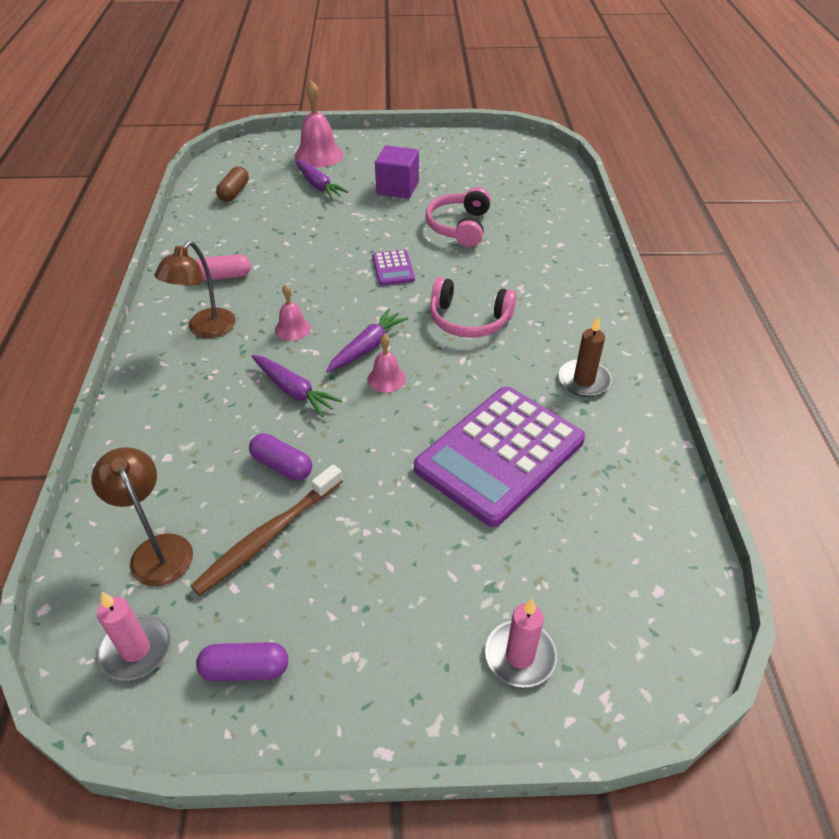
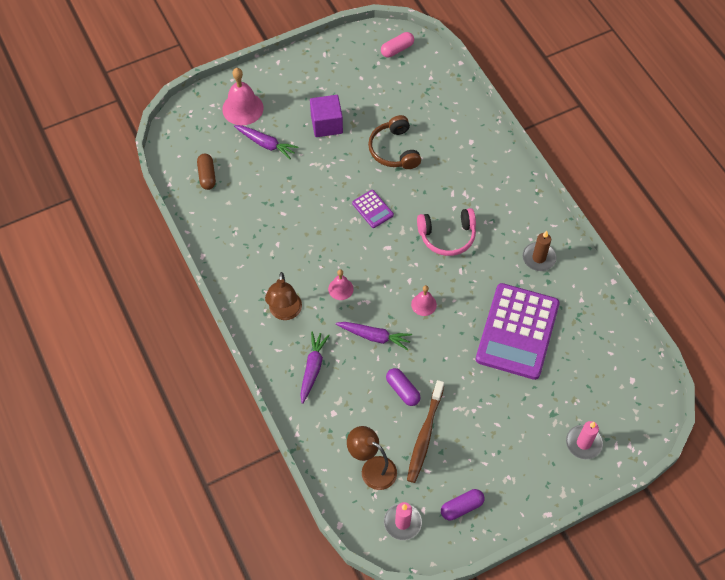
camera: 25 degrees left, 15 degrees up
pink capsule [197,254,251,281] -> pink capsule moved to [381,32,414,57]
purple capsule [249,433,312,481] -> purple capsule turned 45 degrees clockwise [386,368,420,406]
purple carrot [326,308,409,373] -> purple carrot moved to [300,331,330,404]
pink headphones [425,187,491,247] -> brown headphones [368,115,421,169]

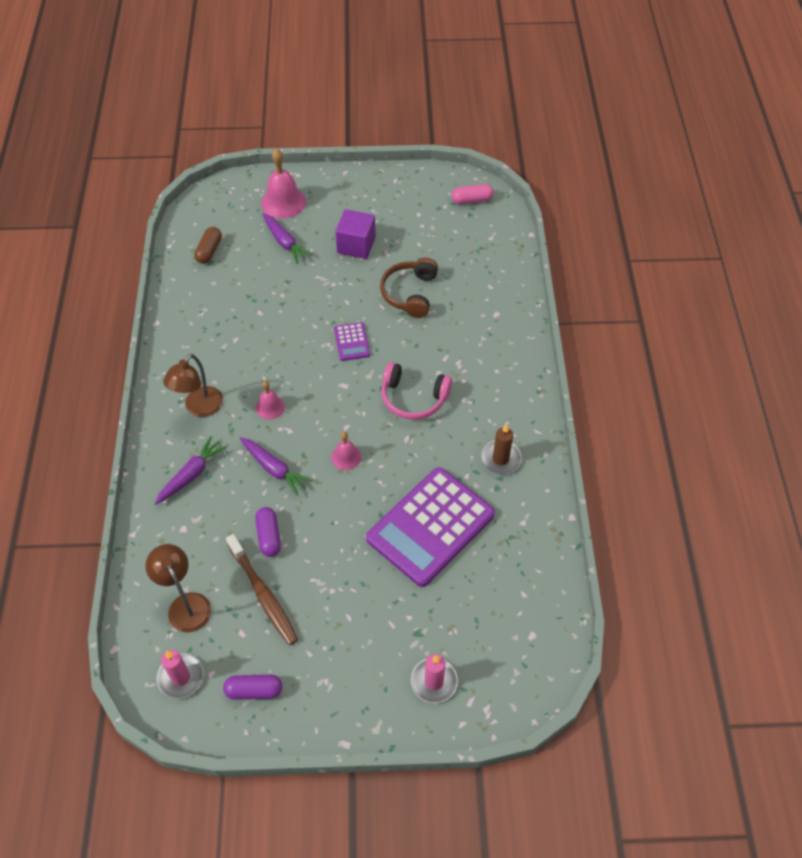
camera: 25 degrees right, 5 degrees down
brown toothbrush [407,380,444,483] -> brown toothbrush turned 75 degrees counterclockwise [226,534,298,645]

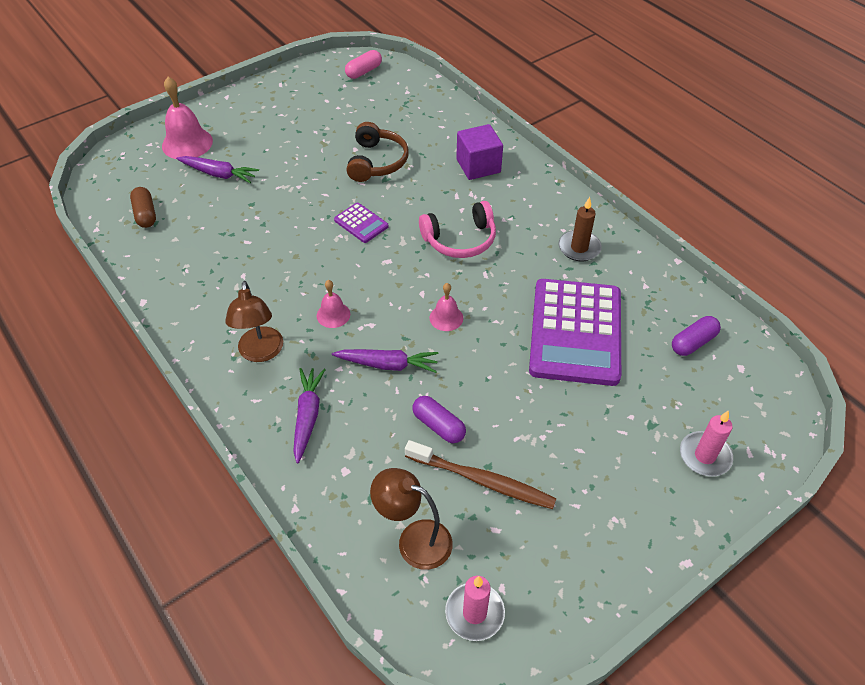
camera: 35 degrees left, 5 degrees down
purple capsule [223,675,282,700] -> purple capsule moved to [672,316,721,356]
purple cube [335,209,376,259] -> purple cube moved to [456,124,503,180]
brown headphones [380,258,438,318] -> brown headphones turned 150 degrees counterclockwise [347,122,409,182]

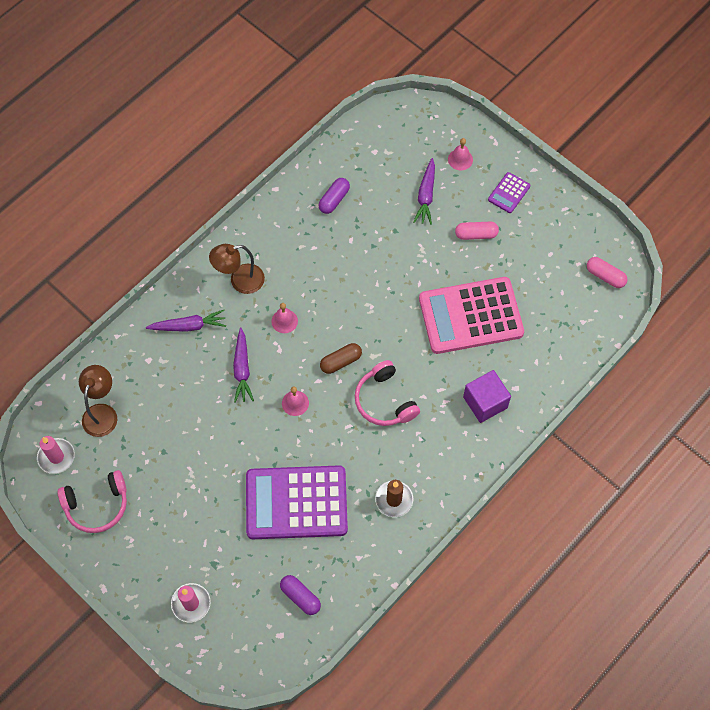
camera: 80 degrees right, 15 degrees up
brown capsule [130,187,156,228] -> brown capsule moved to [320,343,362,374]
pink bell [162,77,213,159] -> pink bell [448,138,473,170], size x0.56
purple calculator [334,203,389,243] -> purple calculator moved to [488,172,530,213]
brown headphones [347,122,409,182] -> pink calculator [419,277,524,354]
brown toothbrush [405,440,556,509] -> none
purple capsule [412,396,466,443] -> purple capsule moved to [318,178,350,214]
none -> pink headphones [57,470,127,533]
none -> pink capsule [455,222,499,240]

